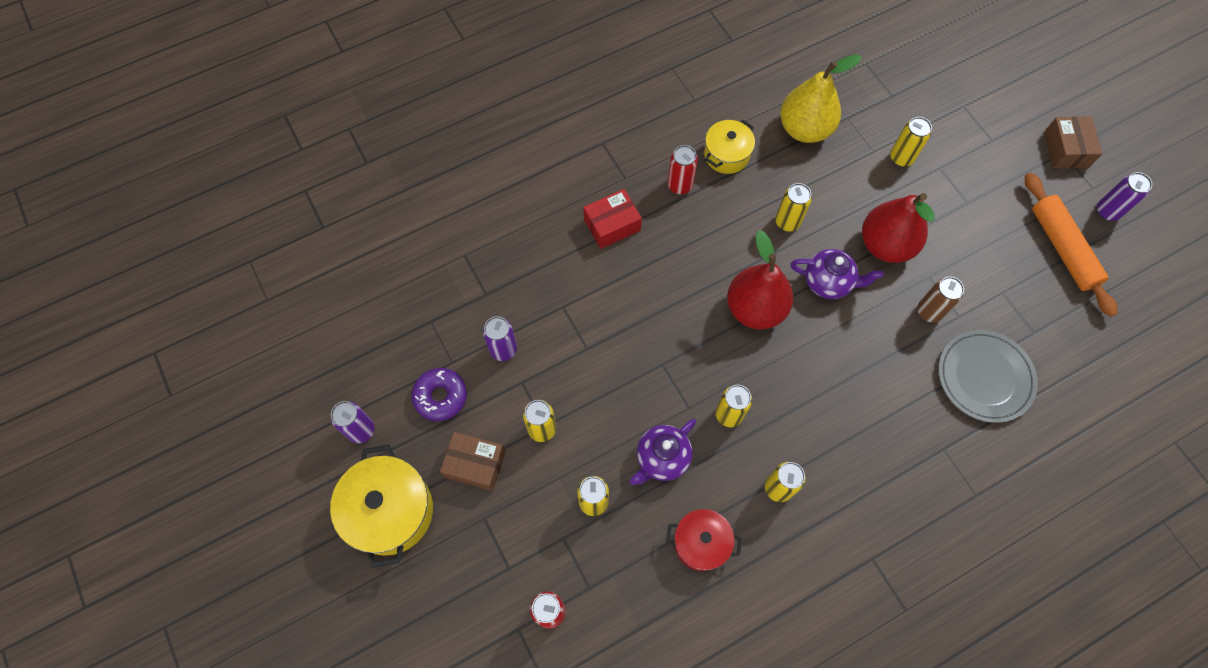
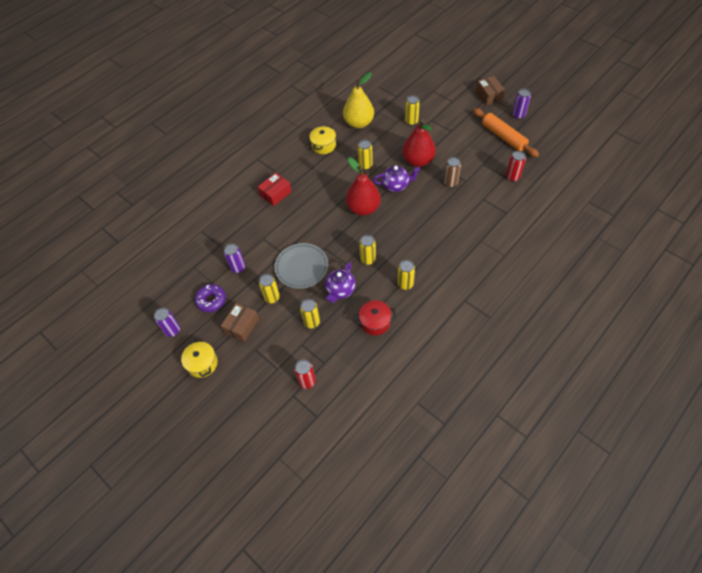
camera: 15 degrees left, 10 degrees down
yellow pot [330,445,433,568] -> yellow pot [181,340,218,378], size x0.62
brown box [440,432,505,491] -> brown box turned 60 degrees counterclockwise [221,303,259,342]
red can [668,145,698,194] -> red can moved to [506,151,526,182]
grey plate [938,330,1038,423] -> grey plate moved to [274,243,328,289]

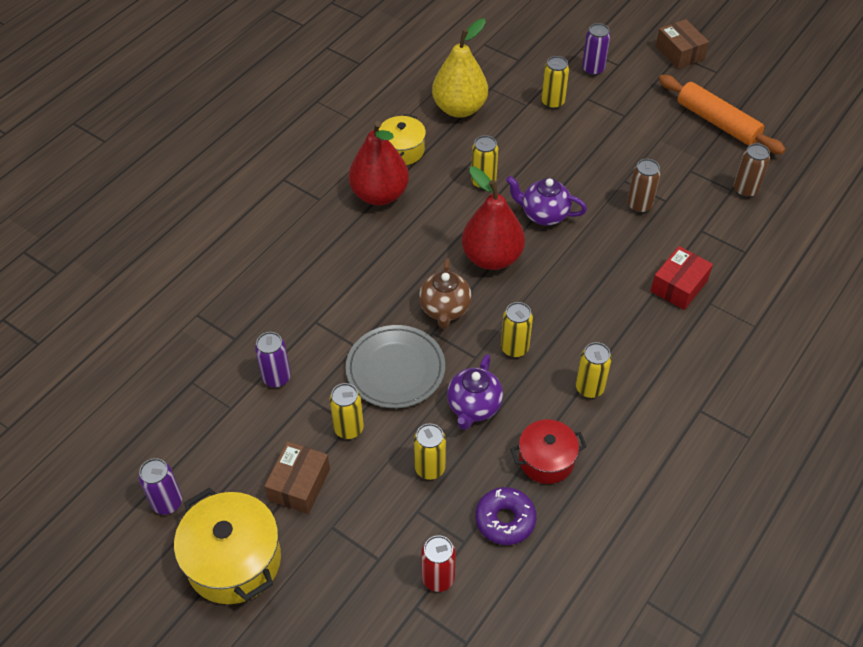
camera: 10 degrees left, 5 degrees down
yellow pot [181,340,218,378] -> yellow pot [174,488,281,604], size x1.61
purple donut [195,284,226,312] -> purple donut moved to [475,487,536,545]
red box [258,173,292,206] -> red box moved to [651,246,713,310]
purple teapot [373,165,420,192] -> purple teapot turned 150 degrees counterclockwise [506,176,587,225]
red pear [402,119,436,167] -> red pear moved to [349,121,409,206]
red can [506,151,526,182] -> brown can [733,143,770,198]
purple can [512,88,531,119] -> purple can moved to [582,23,610,76]
none -> brown teapot [419,258,472,329]

